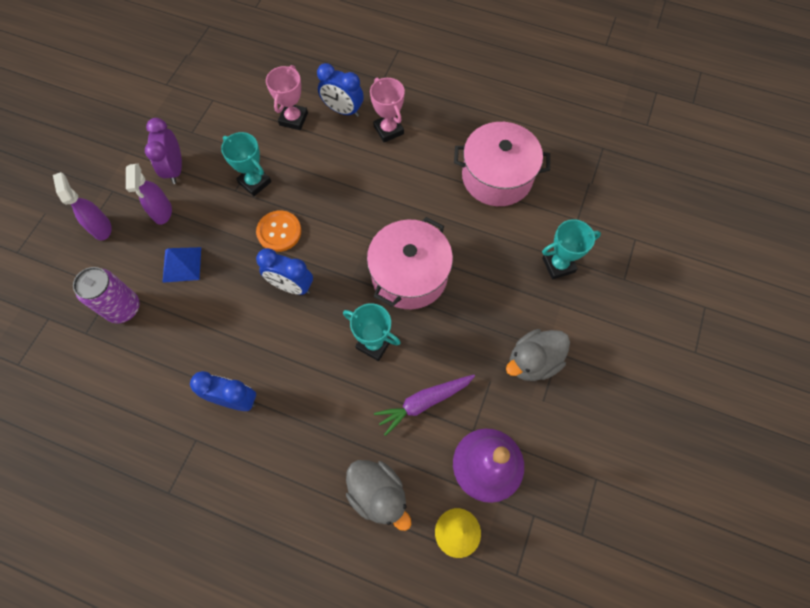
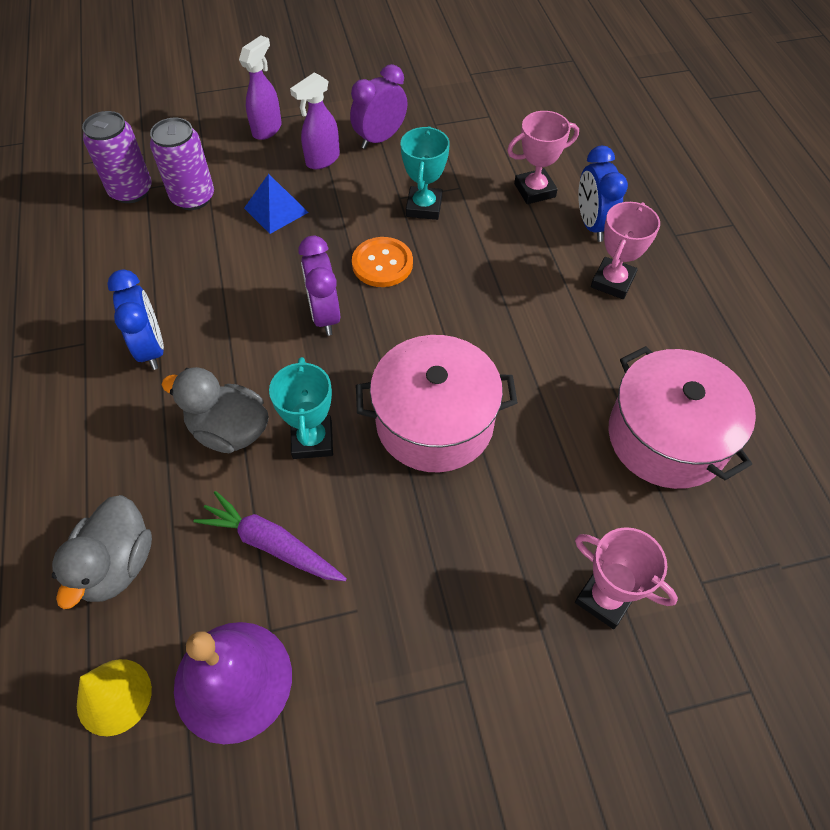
camera: 55 degrees right, 10 degrees down
blue clock [256,248,313,295] -> purple clock [299,236,340,336]
grey duck [506,329,570,381] -> grey duck moved to [162,367,269,453]
turquoise trophy [542,219,601,279] -> pink trophy [575,527,678,629]
none -> purple can [82,111,152,203]

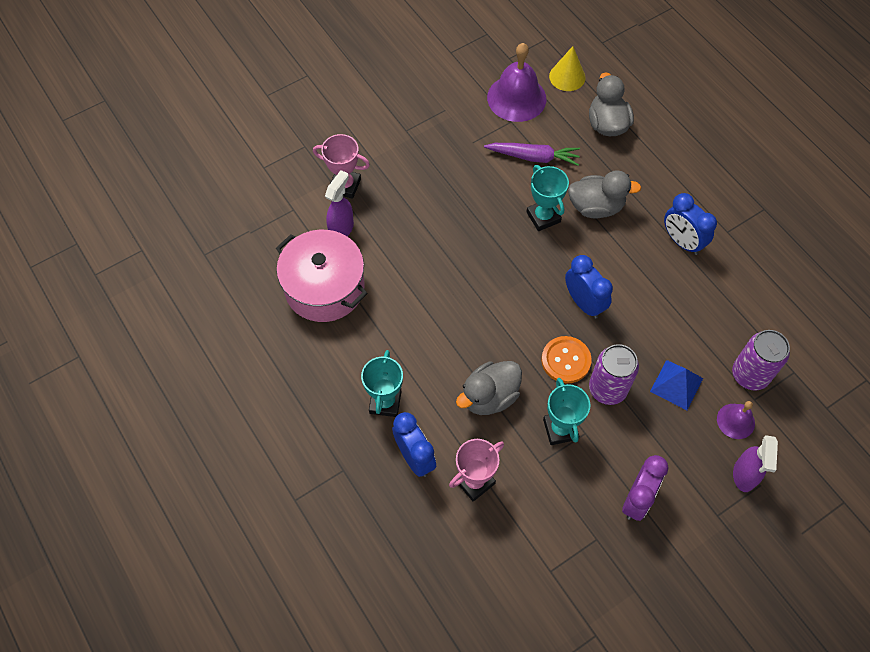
camera: 160 degrees right, 5 degrees up
purple can [82,111,152,203] -> purple can moved to [589,344,639,405]
purple spray bottle [290,72,340,169] -> purple spray bottle moved to [325,170,354,236]
purple clock [299,236,340,336] -> blue clock [565,255,613,319]
pink pot [356,335,518,472] -> none
pink trophy [591,202,660,299] -> turquoise trophy [361,350,403,417]
none -> grey duck [456,361,522,415]
none -> purple bell [717,401,755,439]

